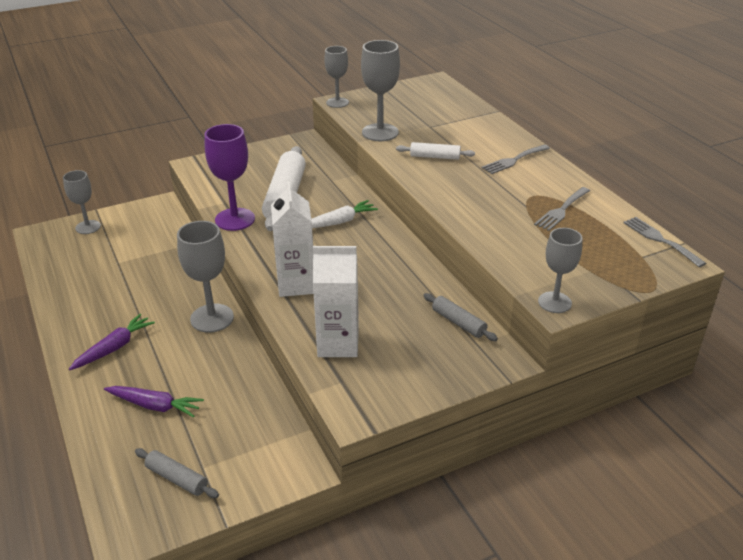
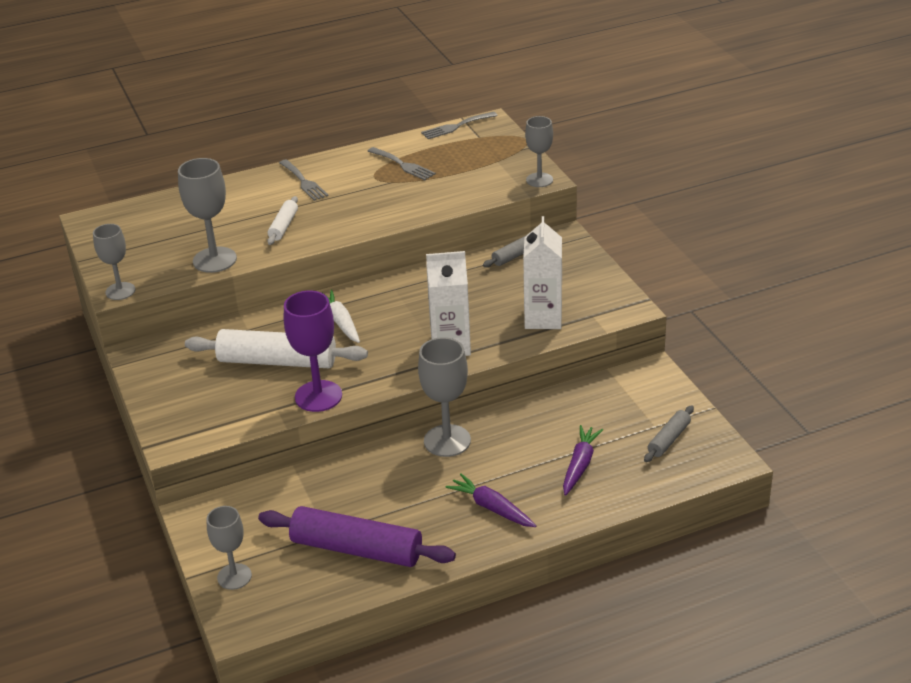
camera: 85 degrees left, 0 degrees up
none -> purple rolling pin [258,506,456,567]

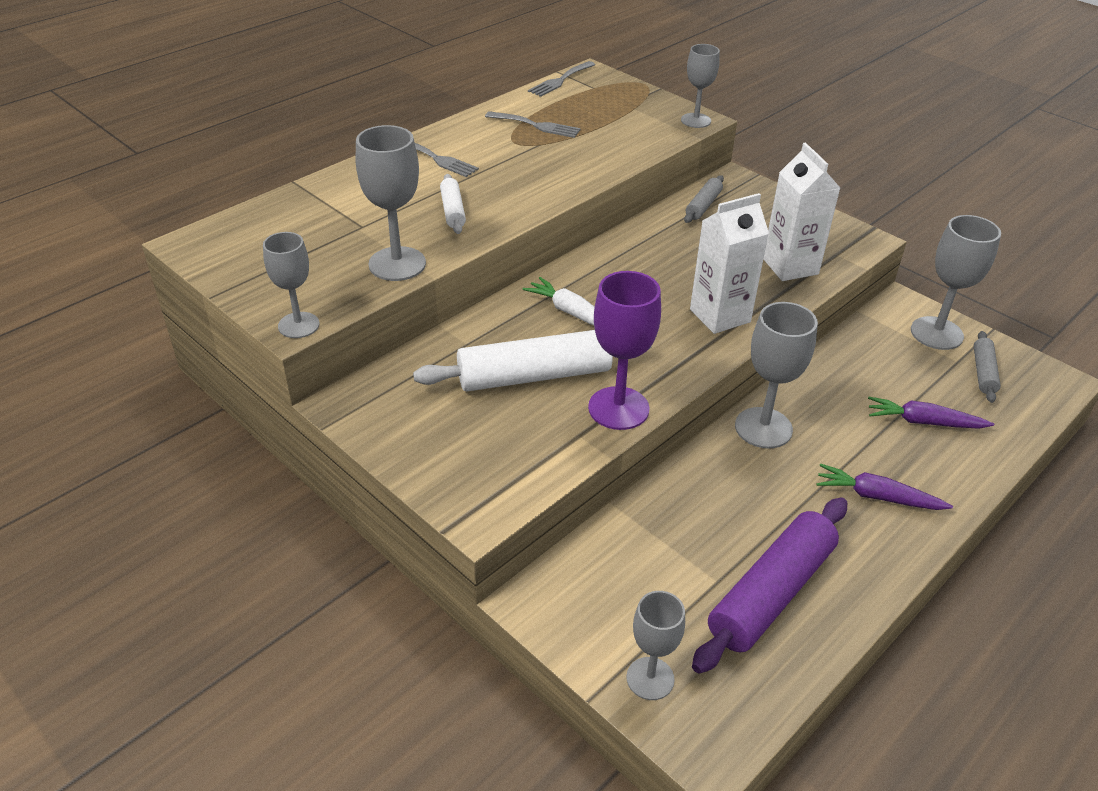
camera: 25 degrees left, 5 degrees up
purple rolling pin [258,506,456,567] -> purple rolling pin turned 45 degrees counterclockwise [692,497,847,674]
purple carrot [563,425,603,496] -> purple carrot turned 75 degrees counterclockwise [868,397,994,429]
none -> grey goblet [911,215,1001,350]

